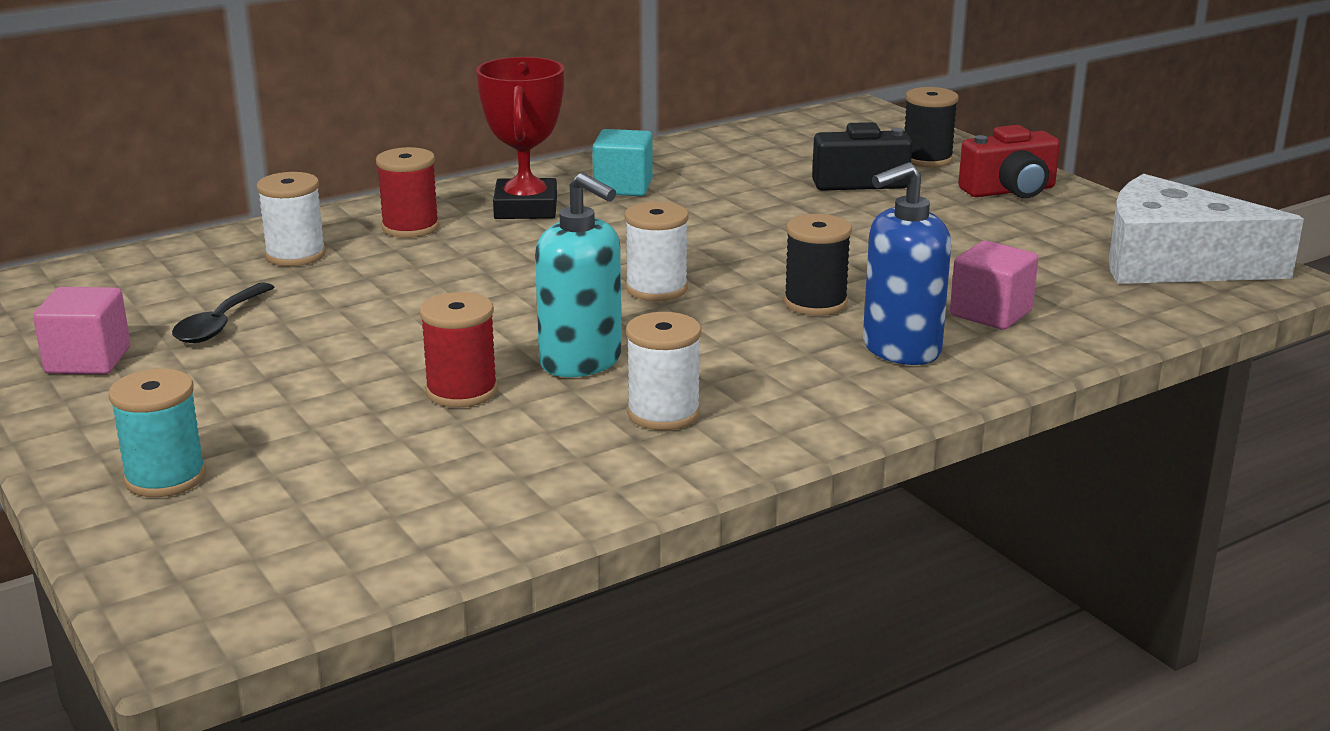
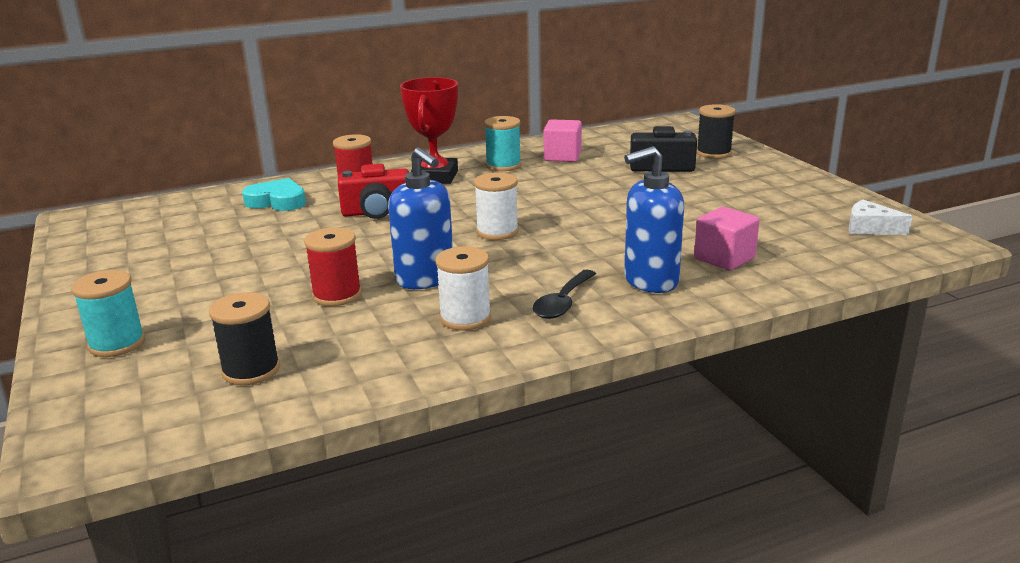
camera: 10 degrees right, 0 degrees up
pink cube [33,287,130,374] -> pink cube moved to [544,119,582,162]
black spoon [172,282,275,343] -> black spoon moved to [532,270,596,319]
white spool [256,172,326,266] -> turquoise heart [242,178,306,211]
turquoise soap dispenser [535,173,622,377] -> blue soap dispenser [388,147,453,289]
turquoise cube [592,129,653,196] -> turquoise spool [484,116,521,171]
black spool [784,214,852,316] -> black spool moved to [209,292,280,385]
red camera [958,125,1060,198] -> red camera moved to [338,164,409,219]
white cheese [1109,174,1304,284] -> white cheese [849,200,912,235], size x0.45

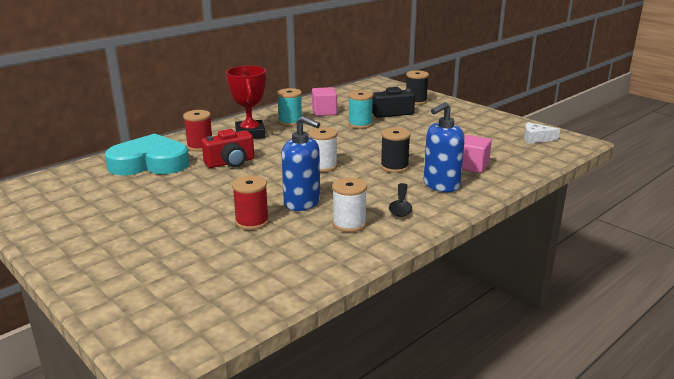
camera: 20 degrees left, 0 degrees up
turquoise spool [71,270,145,357] -> turquoise spool moved to [348,90,373,129]
black spool [209,292,280,385] -> black spool moved to [380,127,411,173]
turquoise heart [242,178,306,211] -> turquoise heart [105,133,190,175], size x1.71

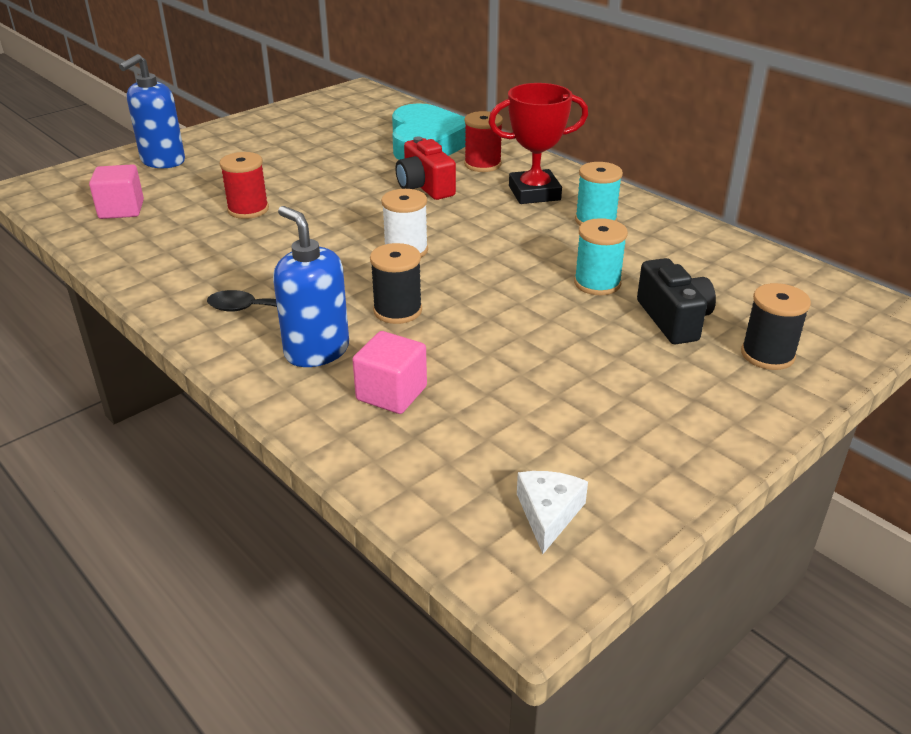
camera: 90 degrees right, 10 degrees up
blue soap dispenser [281,116,320,211] -> blue soap dispenser moved to [119,54,185,168]
pink cube [312,87,337,116] -> pink cube moved to [89,164,144,219]
white spool [332,177,367,232] -> none

